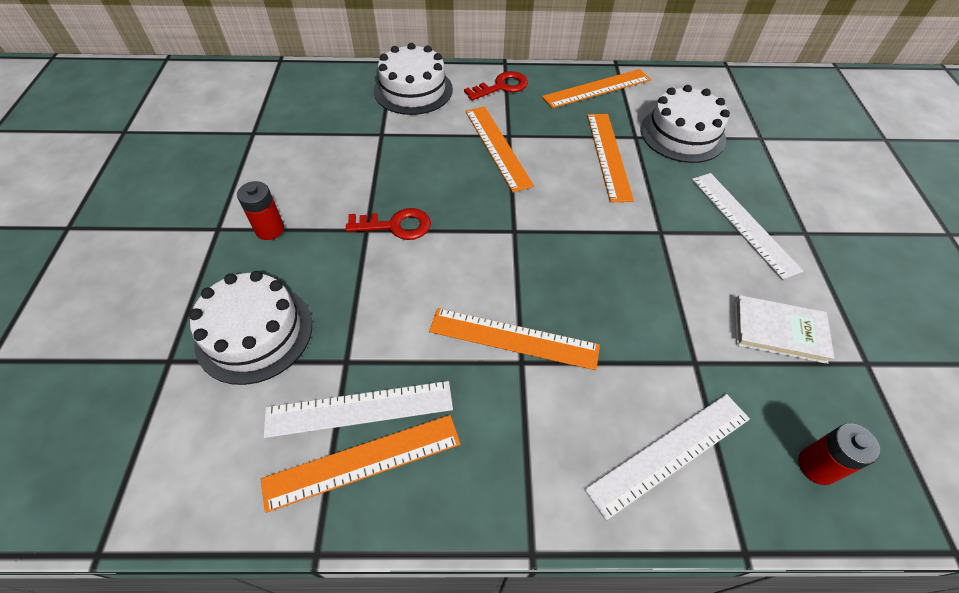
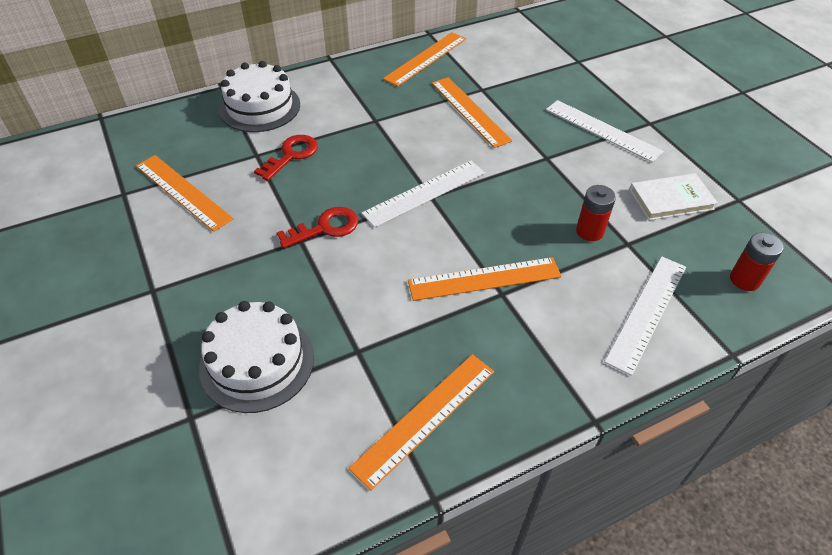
camera: 25 degrees left, 5 degrees down
red battery [237,181,284,240] -> red battery moved to [576,185,616,241]
white ruler [264,381,453,438] -> white ruler moved to [361,161,485,228]
red key [464,71,528,101] -> red key moved to [254,135,318,181]
orange ruler [465,106,534,192] -> orange ruler moved to [136,155,234,232]
white cake [640,85,730,163] -> none

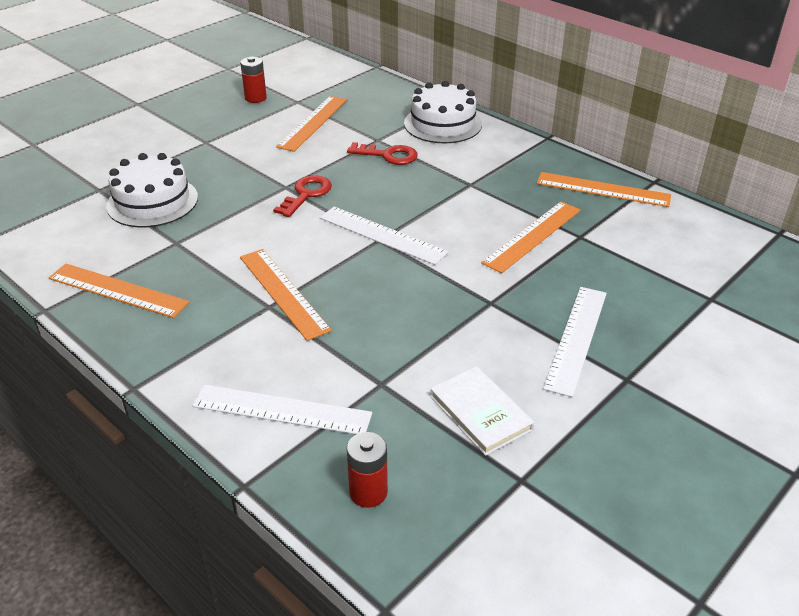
camera: 70 degrees right, 10 degrees down
red key [277,207,358,248] -> red key turned 105 degrees counterclockwise [273,175,332,217]
red battery [576,185,616,241] -> red battery moved to [240,57,267,103]

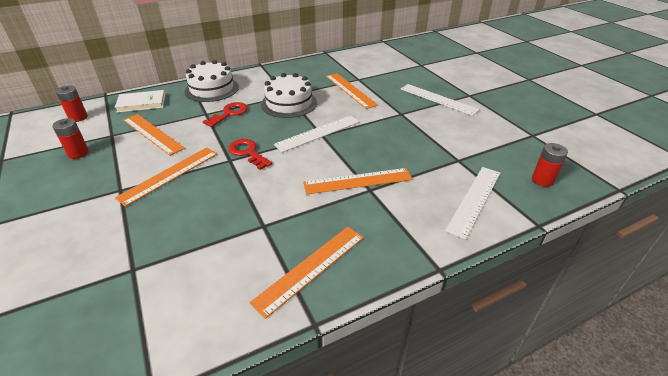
camera: 70 degrees left, 0 degrees up
white cake [106,153,198,227] -> white cake moved to [261,73,317,118]
white book [430,366,534,456] -> white book moved to [115,90,165,113]
orange ruler [537,172,671,207] -> orange ruler moved to [115,147,218,207]
none -> red battery [56,86,88,122]

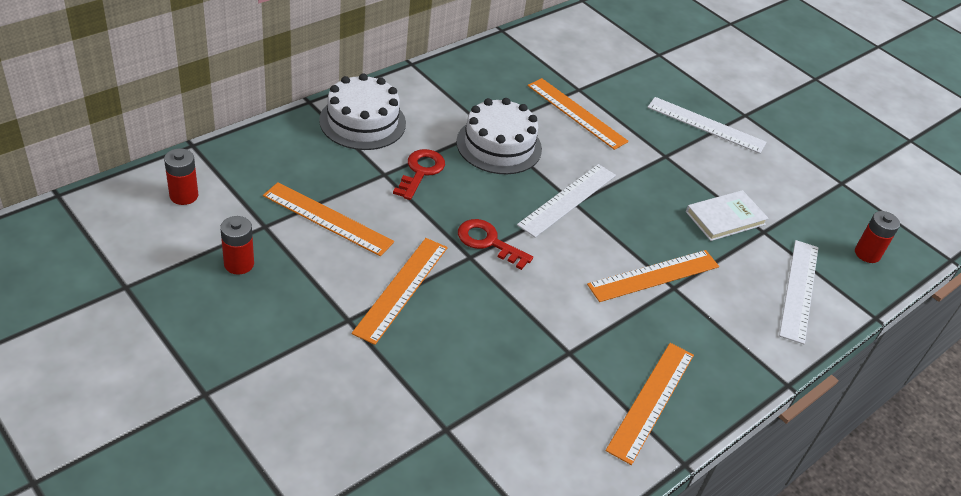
camera: 20 degrees left, 5 degrees up
white book [115,90,165,113] -> white book moved to [686,190,769,241]

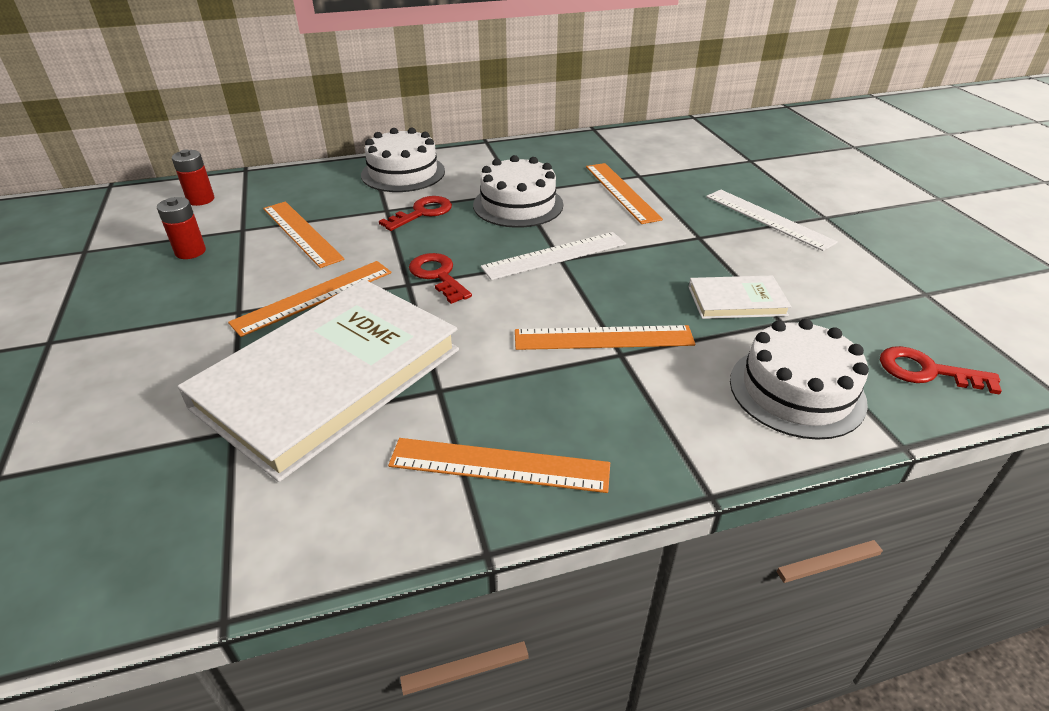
camera: 30 degrees right, 5 degrees down
orange ruler [605,343,694,465] -> orange ruler turned 45 degrees clockwise [388,438,610,493]
white ruler [779,240,818,344] -> white cake [730,319,869,440]
red battery [855,211,900,263] -> red key [880,346,1002,395]
none -> white book [177,279,459,482]

